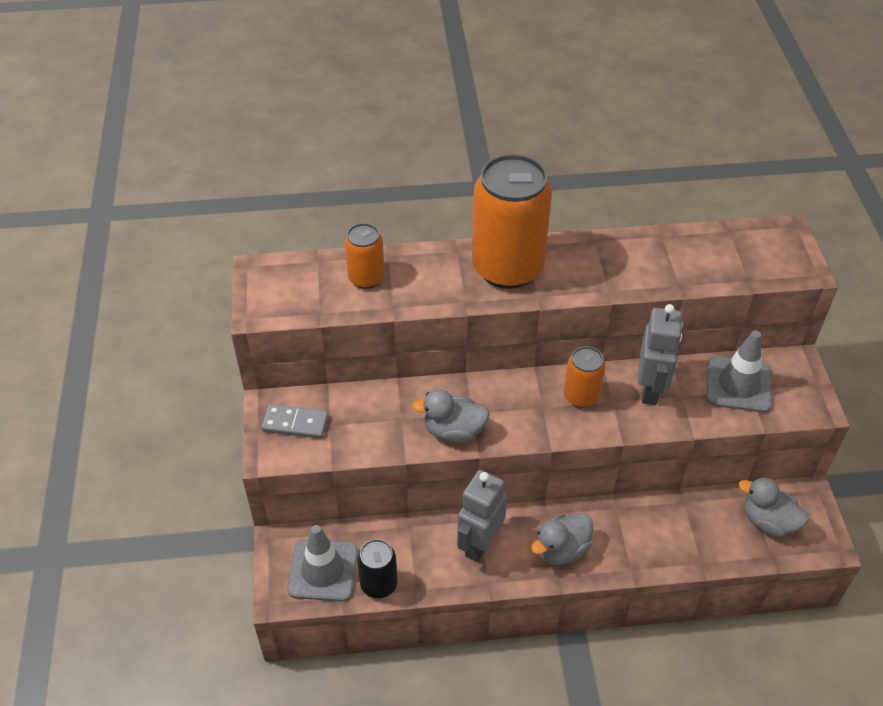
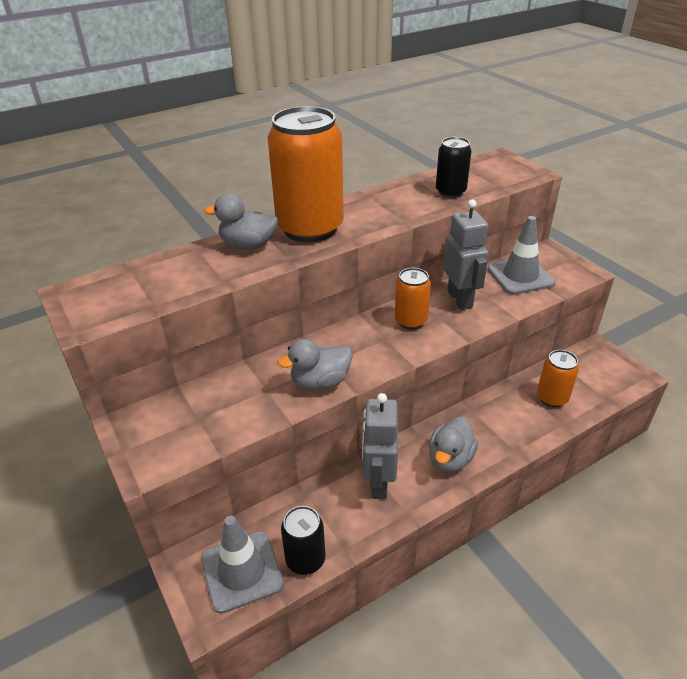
camera: 25 degrees left, 10 degrees down
grey domino [262,404,329,439] -> none
orange can [345,223,385,289] -> orange can moved to [537,350,579,407]
grey duck [739,477,809,537] -> grey duck moved to [204,193,278,249]
none -> black can [436,137,471,198]

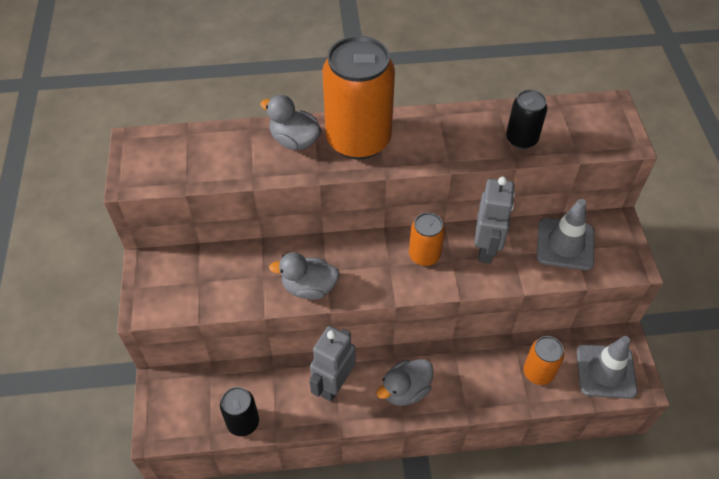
camera: 25 degrees right, 15 degrees up
grey traffic cone [201,516,284,614] -> grey traffic cone moved to [577,336,637,399]

